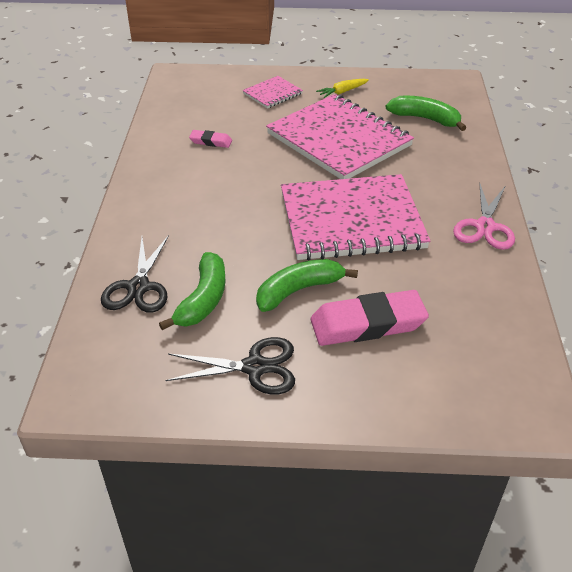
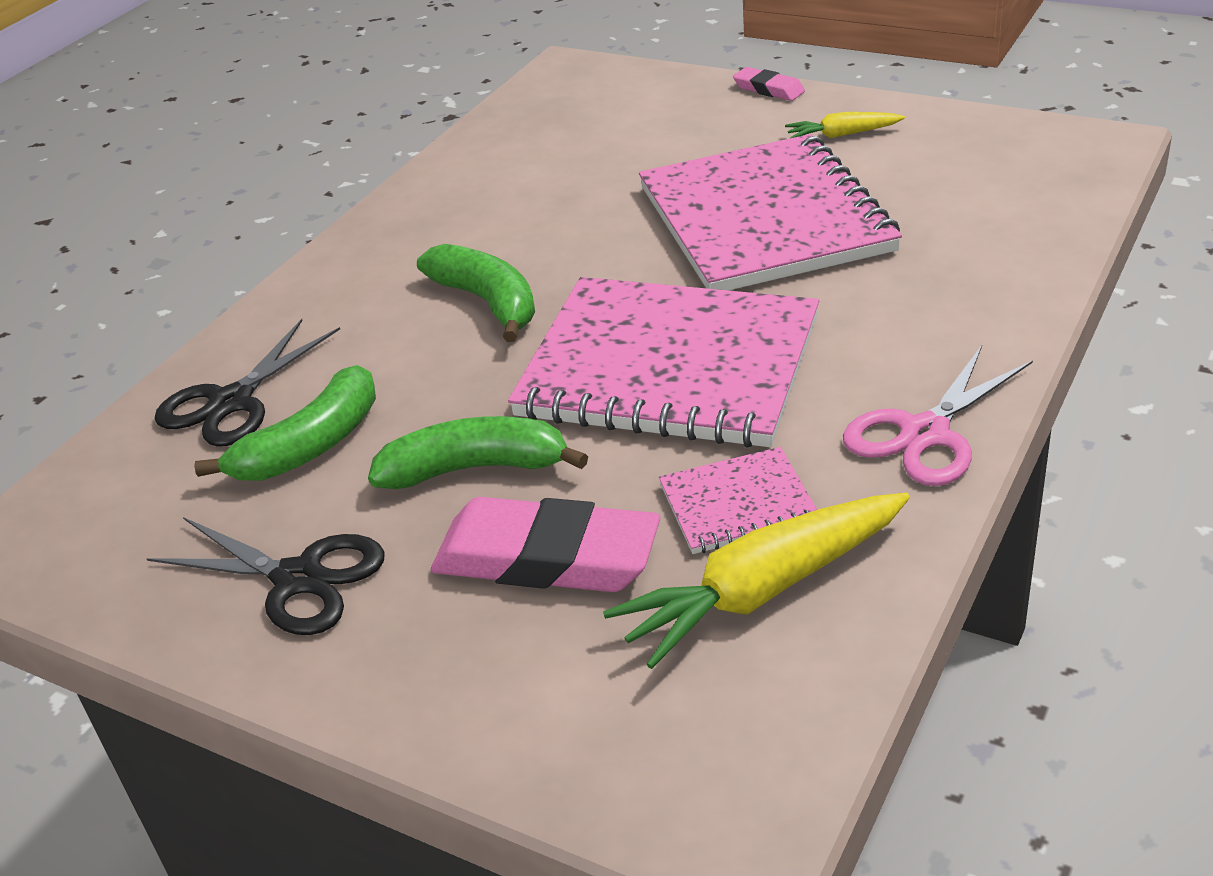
camera: 30 degrees right, 5 degrees down
pink eraser [189,130,232,148] -> pink eraser moved to [733,67,805,101]
pink notebook [242,76,303,109] -> pink notebook moved to [659,447,817,554]
green banana [386,96,466,131] -> green banana moved to [417,244,535,342]
none -> yellow carrot [603,493,910,669]

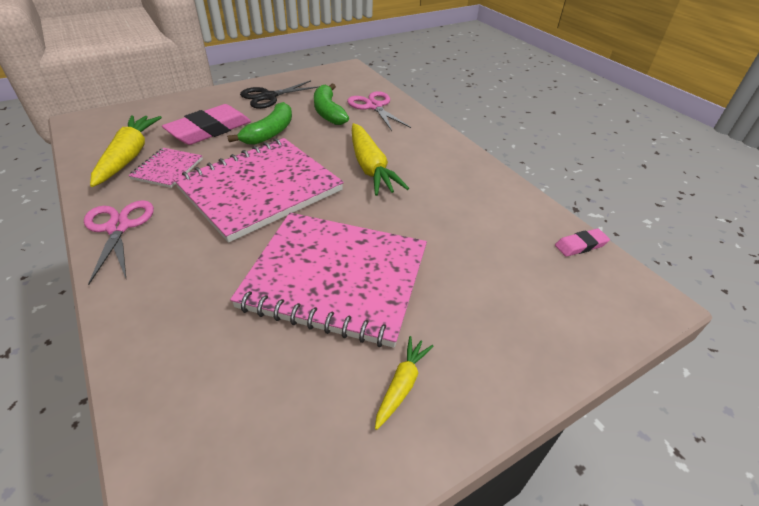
camera: 115 degrees right, 5 degrees up
black scissors [155,319,340,447] -> pink scissors [347,91,411,131]
green banana [417,244,535,342] -> yellow carrot [352,123,409,196]
pink eraser [733,67,805,101] -> pink eraser moved to [555,228,610,257]

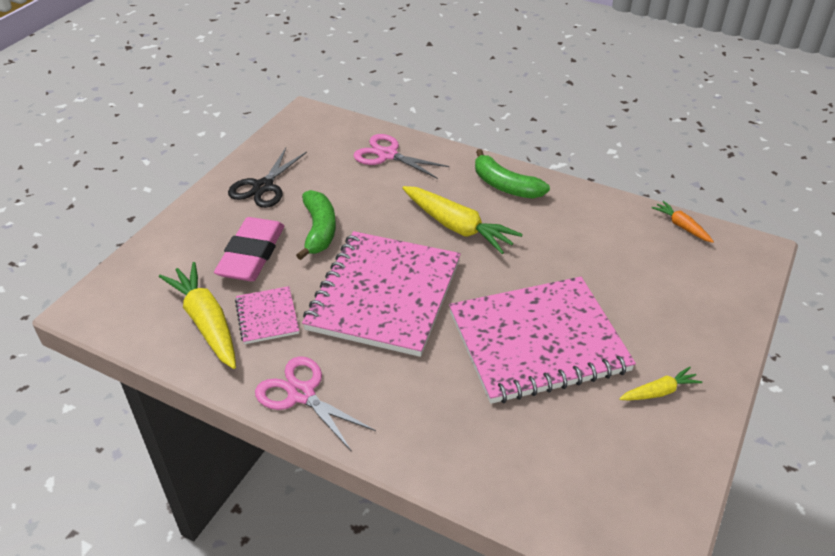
camera: 30 degrees left, 0 degrees up
green banana [314,83,349,125] -> green banana moved to [475,149,550,199]
yellow carrot [375,336,433,430] -> yellow carrot turned 75 degrees clockwise [619,367,703,400]
pink eraser [555,228,610,257] -> orange carrot [651,201,714,243]

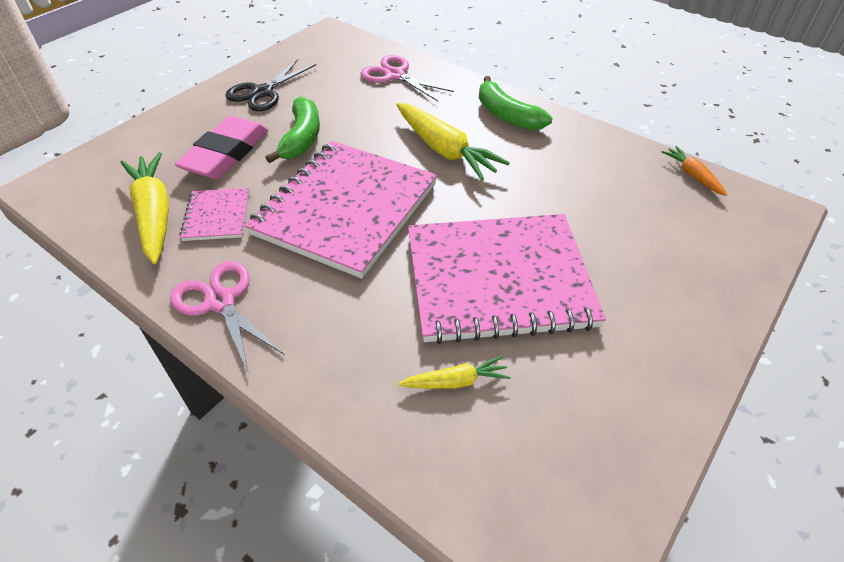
camera: 10 degrees right, 5 degrees up
yellow carrot [619,367,703,400] -> yellow carrot moved to [398,356,511,389]

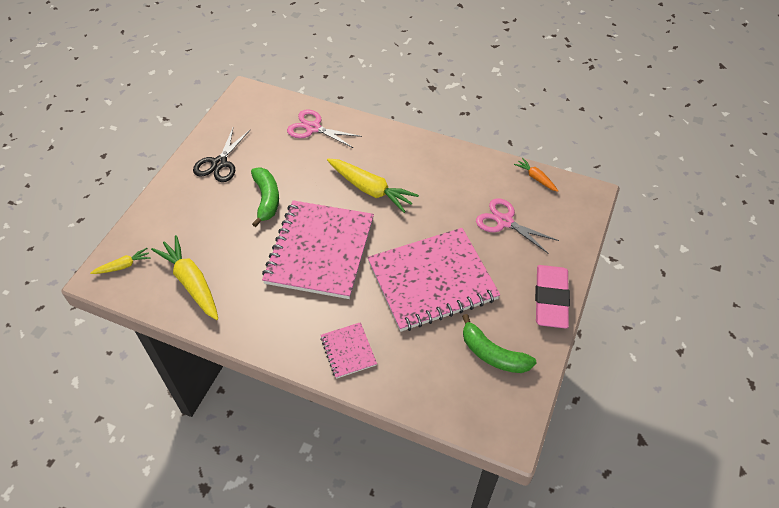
camera: 15 degrees left, 5 degrees up
pink scissors [170,261,285,372] -> pink scissors moved to [476,198,559,254]
pink eraser [175,116,268,179] -> pink eraser moved to [535,265,570,329]
pink notebook [180,188,250,241] -> pink notebook moved to [320,322,377,379]
yellow carrot [398,356,511,389] -> yellow carrot moved to [90,248,151,274]
green banana [479,76,552,130] -> green banana moved to [462,314,537,373]

